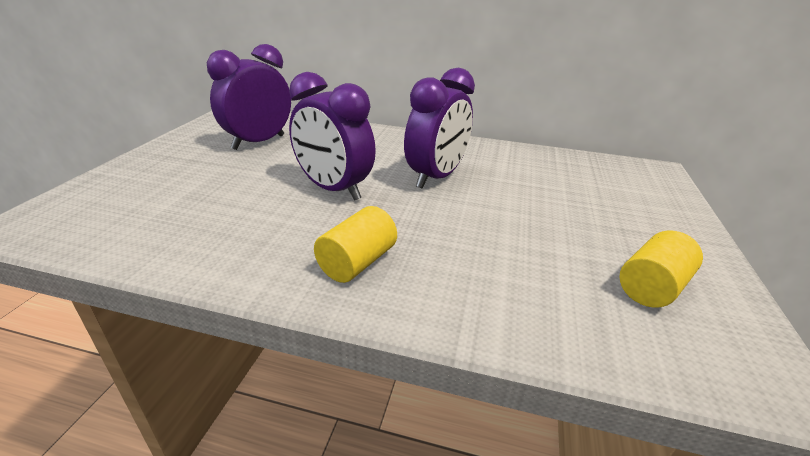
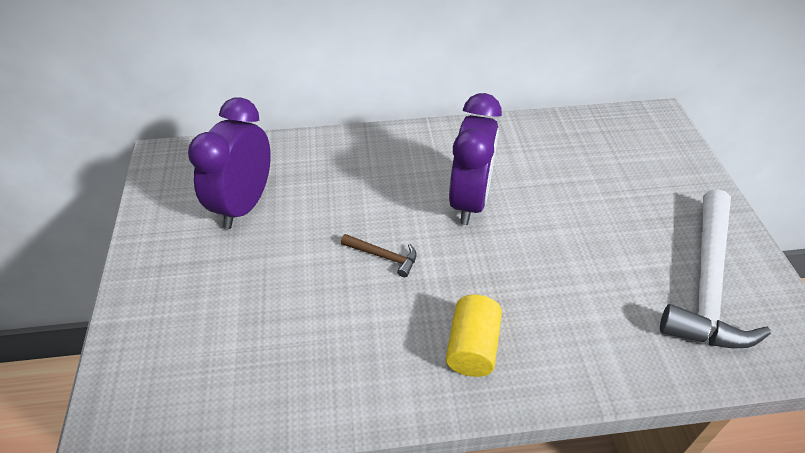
camera: 20 degrees left, 15 degrees up
purple clock [289,72,376,200] -> brown hammer [341,234,417,277]
yellow cylinder [619,231,703,308] -> white hammer [660,189,771,348]

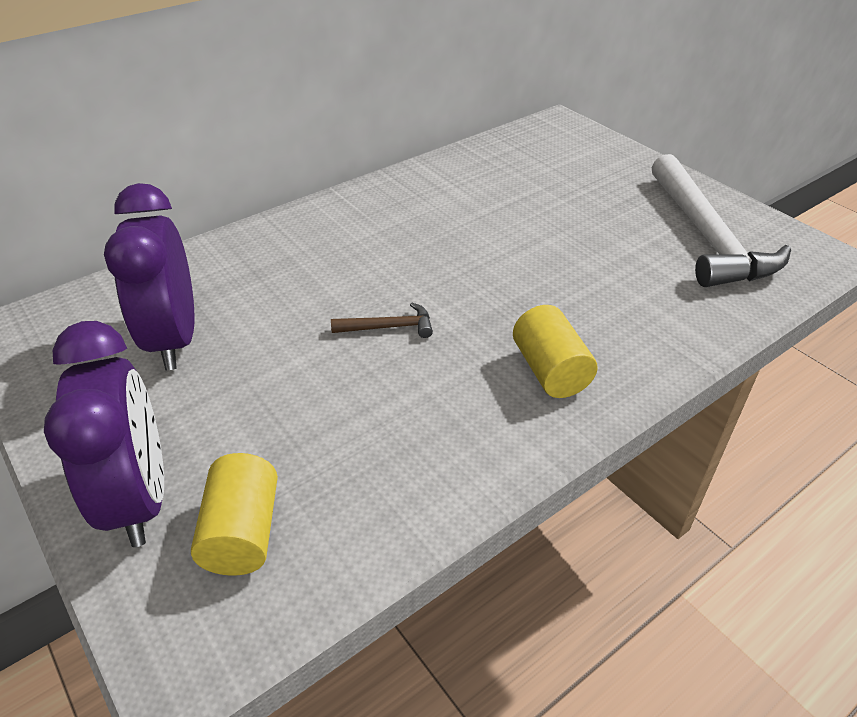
camera: 30 degrees left, 5 degrees down
purple clock [449,93,502,225] -> purple clock moved to [44,321,164,547]
none -> yellow cylinder [191,453,278,576]

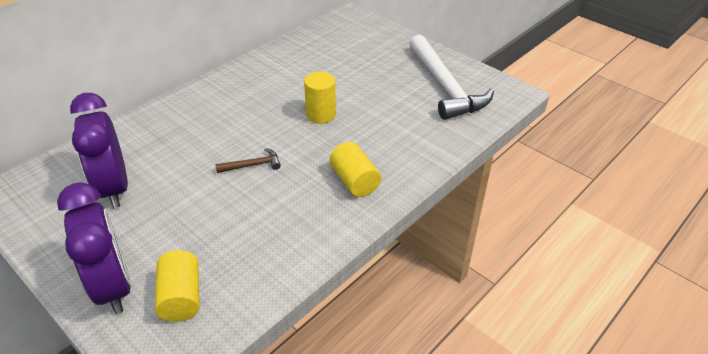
camera: 10 degrees left, 0 degrees up
none -> yellow cylinder [304,72,336,124]

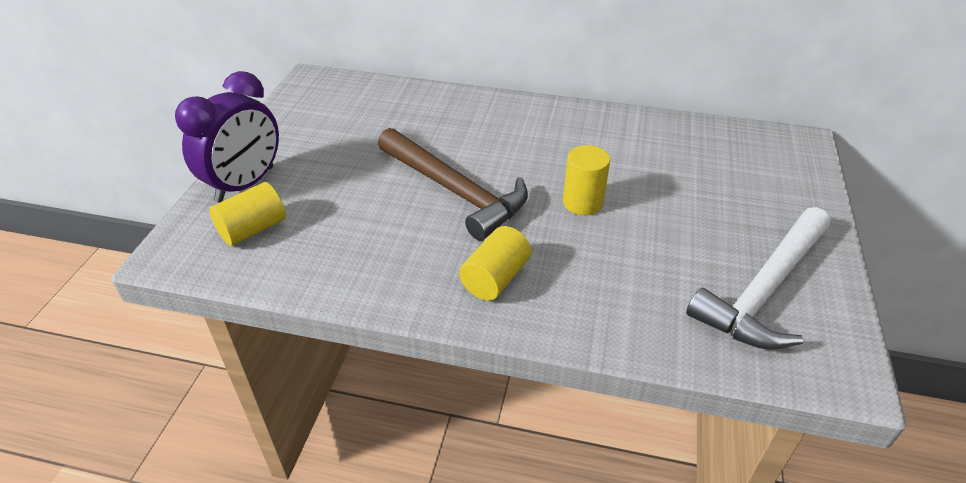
camera: 60 degrees right, 0 degrees up
purple clock [70,93,128,208] -> none
brown hammer [215,148,281,173] -> brown hammer [378,128,528,241], size x2.40

